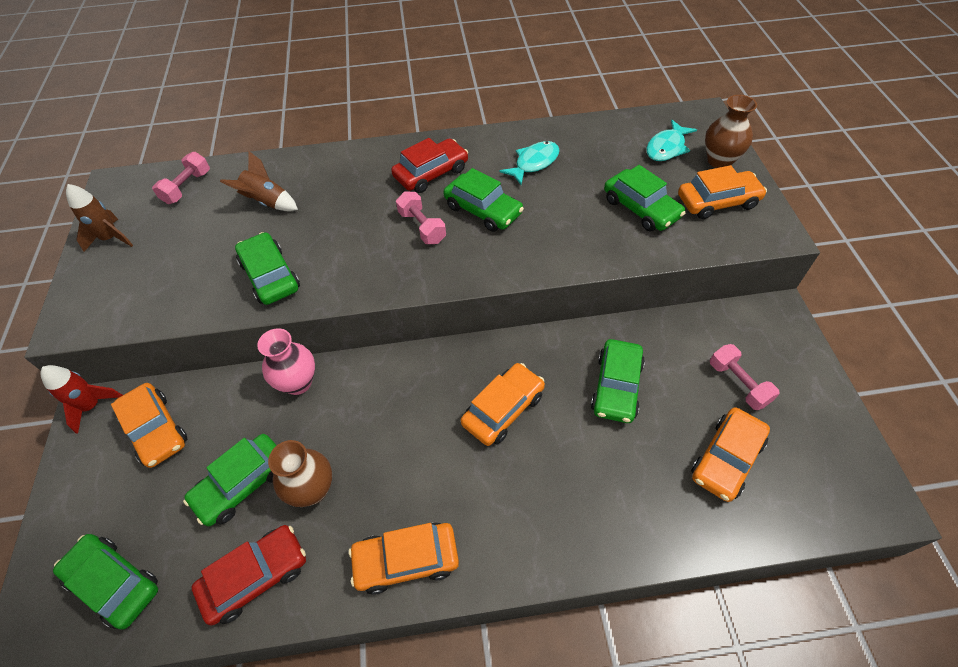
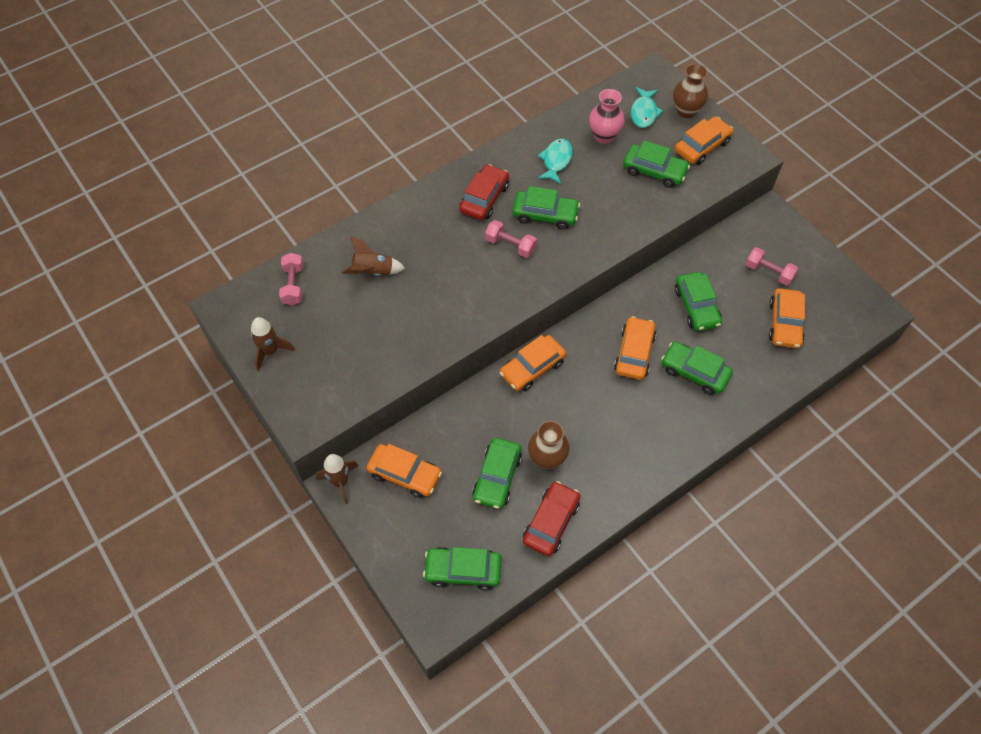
camera: 30 degrees left, 5 degrees up
red rocket [40,365,123,434] -> brown rocket [316,454,358,504]
green car [235,232,300,305] -> green car moved to [661,341,733,395]
pink vase [257,328,315,395] -> pink vase moved to [589,89,625,144]
orange car [349,523,459,595] -> orange car moved to [500,335,566,391]

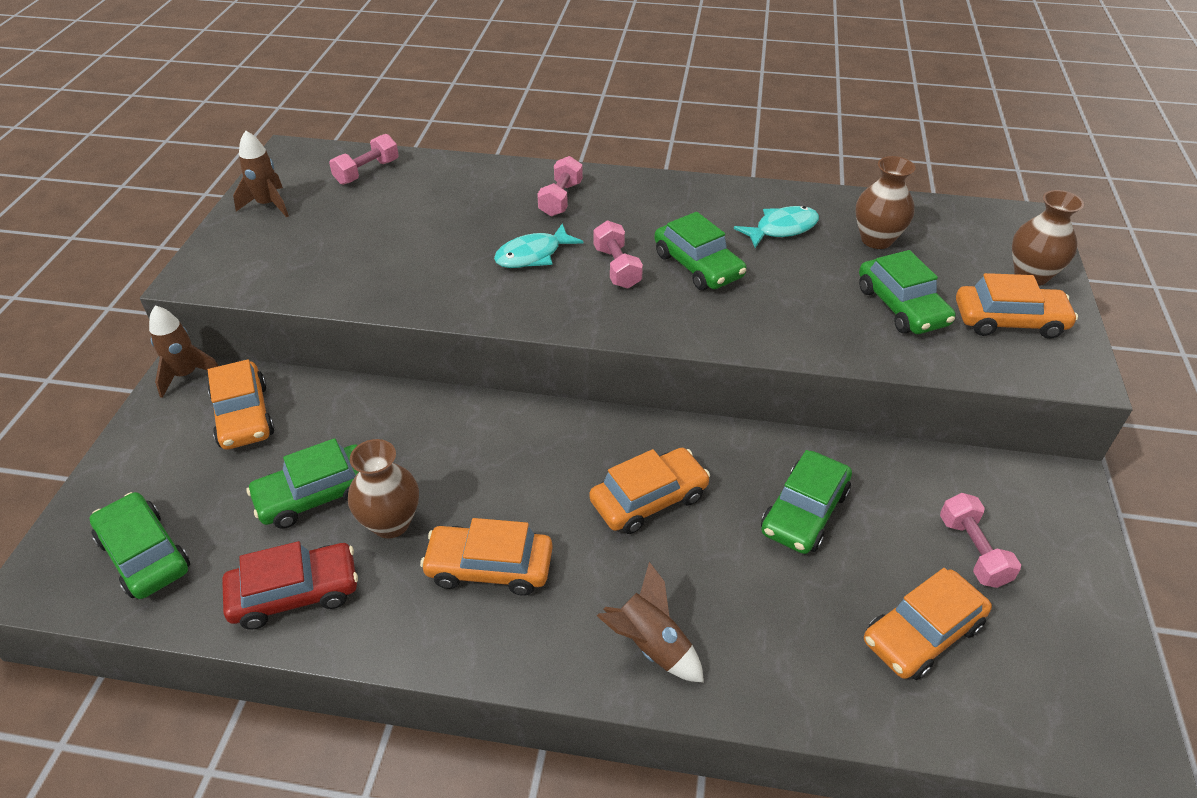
camera: 45 degrees right, 15 degrees down
brown rocket [342,236,406,276] -> brown rocket moved to [597,562,704,683]
red car [459,164,509,220] -> none
orange car [500,335,566,391] -> orange car moved to [420,518,553,596]
pink vase [589,89,625,144] -> brown vase [855,156,915,249]
turquoise fish [631,87,664,128] -> turquoise fish moved to [494,223,584,268]
green car [661,341,733,395] -> none
none -> pink dumbbell [537,156,583,216]

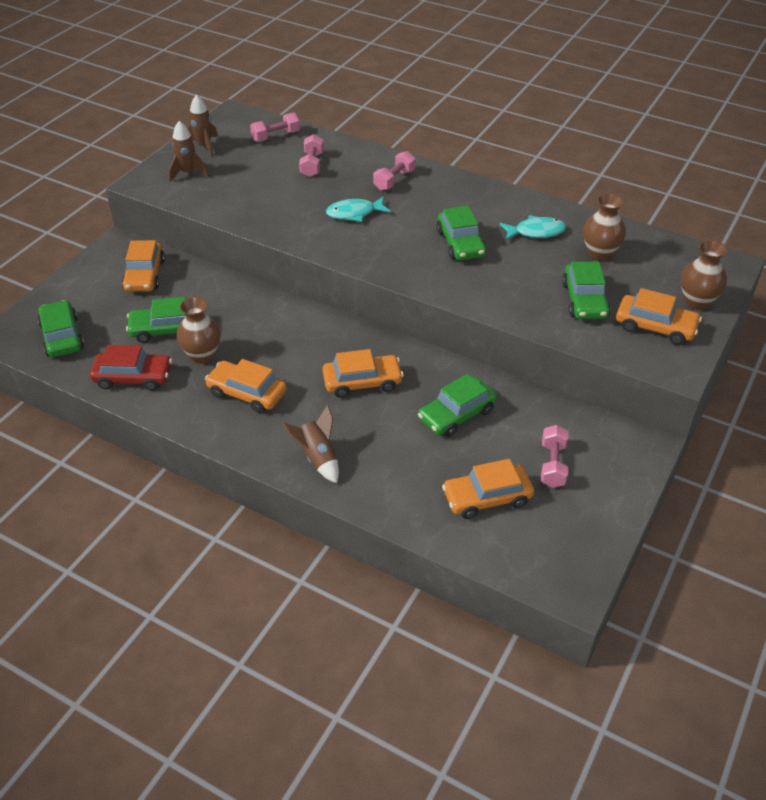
camera: 20 degrees right, 0 degrees up
brown rocket [149,306,218,398] -> brown rocket moved to [168,121,209,182]
pink dumbbell [594,221,643,288] -> pink dumbbell moved to [299,134,324,177]

